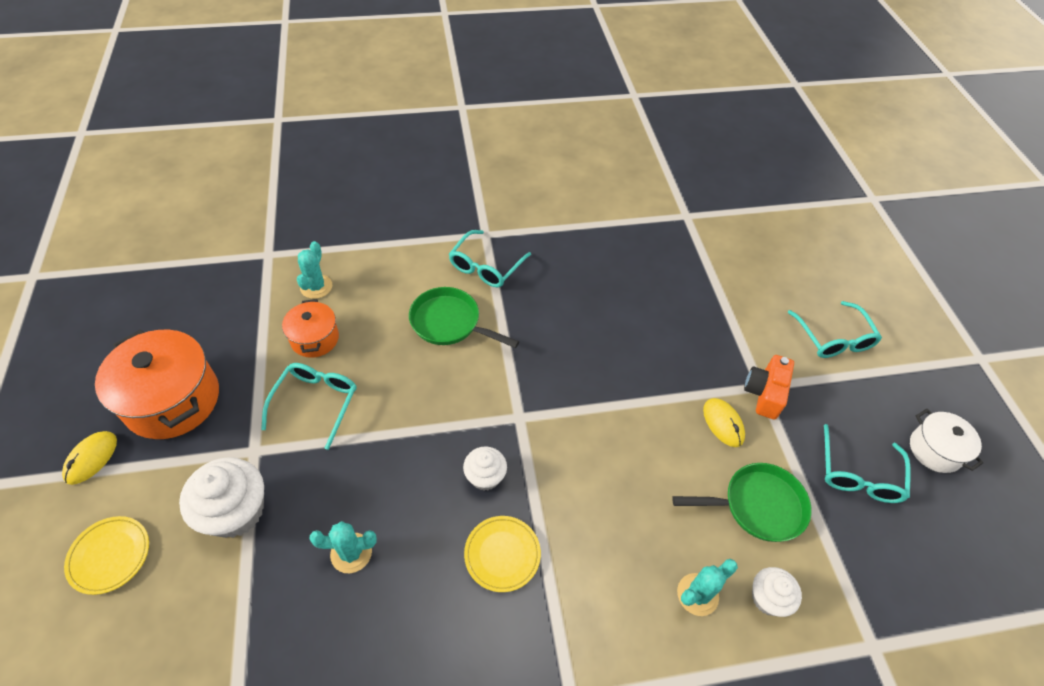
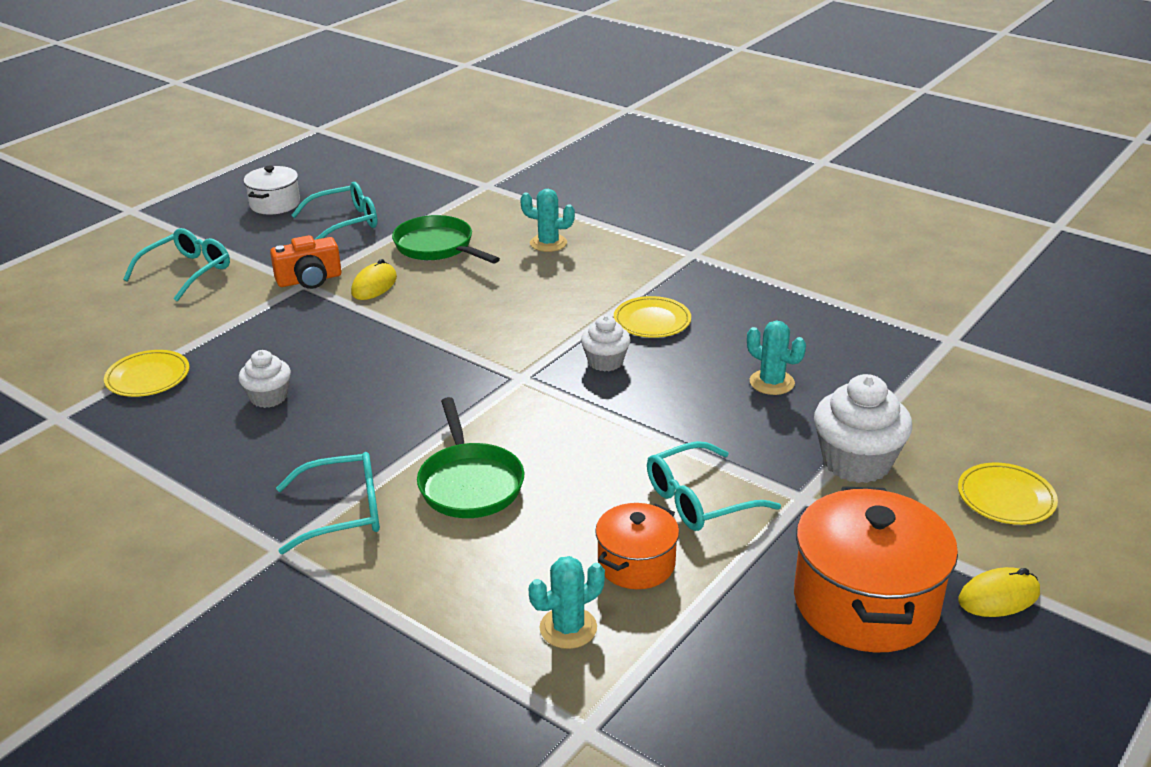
camera: 130 degrees left, 20 degrees down
white cupcake [752,567,802,617] -> white cupcake moved to [239,350,291,408]
none -> yellow plate [104,350,190,397]

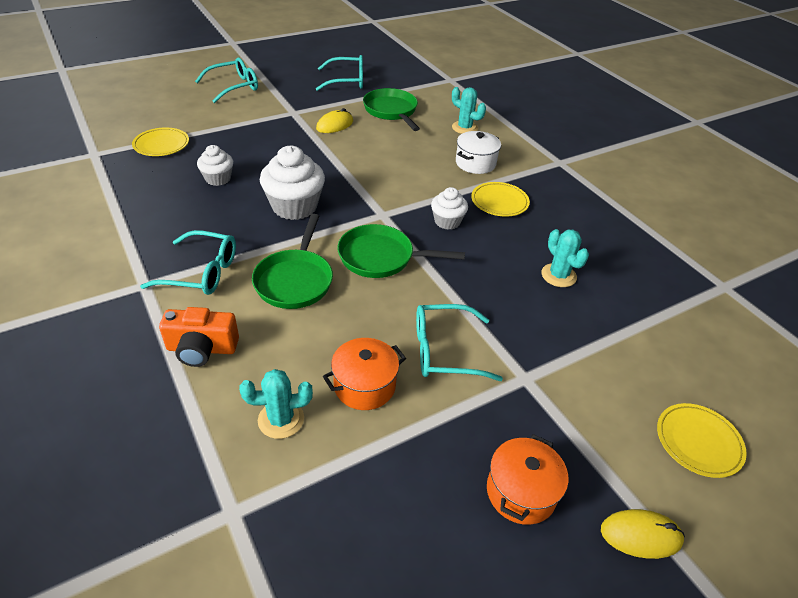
camera: 20 degrees right, 10 degrees up
white pot [244,165,300,214] -> white pot moved to [456,131,501,174]
orange camera [270,235,342,289] -> orange camera moved to [159,307,239,367]
orange pot [794,486,958,653] -> orange pot [487,434,568,525], size x0.56
white cupcake [814,374,912,483] -> white cupcake moved to [260,146,325,220]
none -> green pan [337,224,465,278]

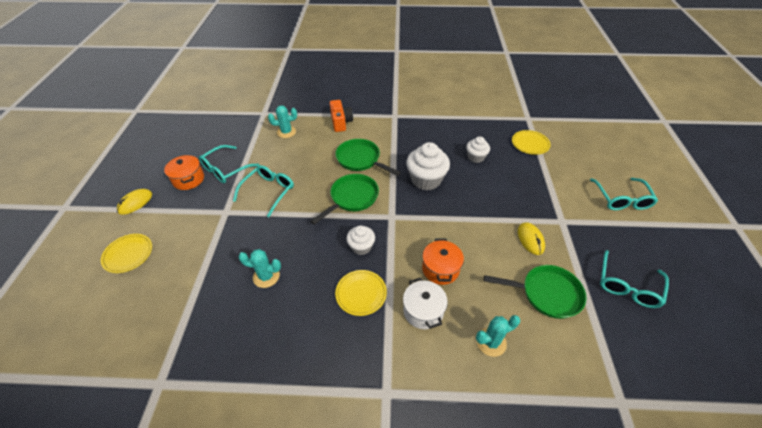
camera: 125 degrees right, 5 degrees up
turquoise glasses [140,230,236,295] -> turquoise glasses moved to [199,145,259,183]
orange camera [159,307,239,367] -> orange camera turned 135 degrees clockwise [330,100,353,132]
turquoise cactus [239,369,313,439] -> turquoise cactus turned 60 degrees clockwise [268,105,297,138]
orange pot [323,338,406,410] -> orange pot moved to [422,239,464,285]

